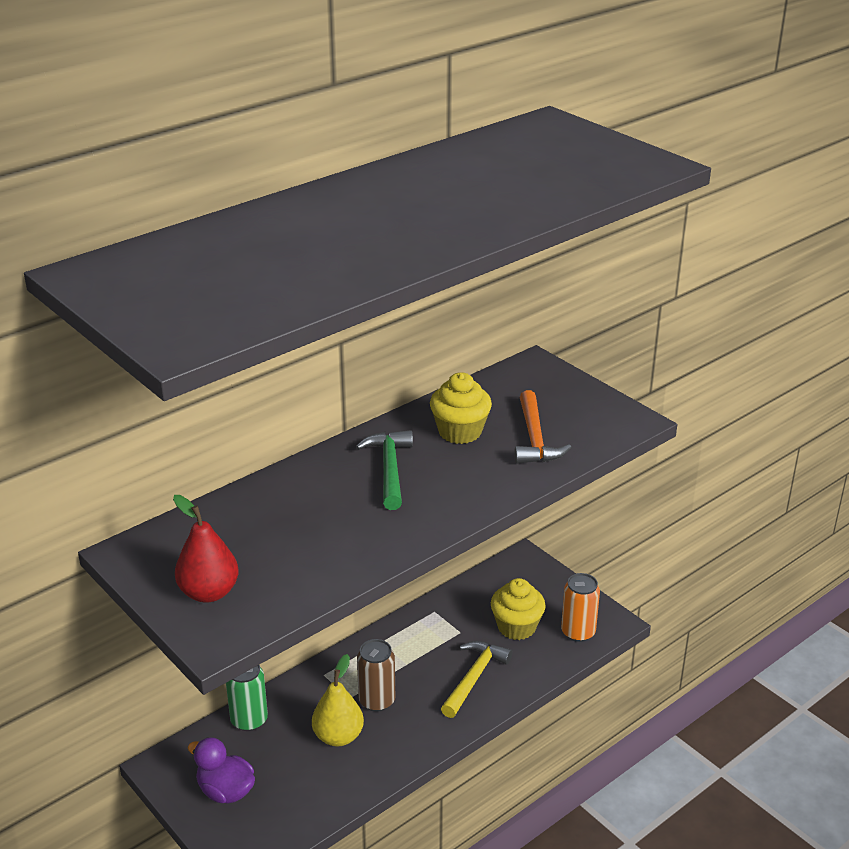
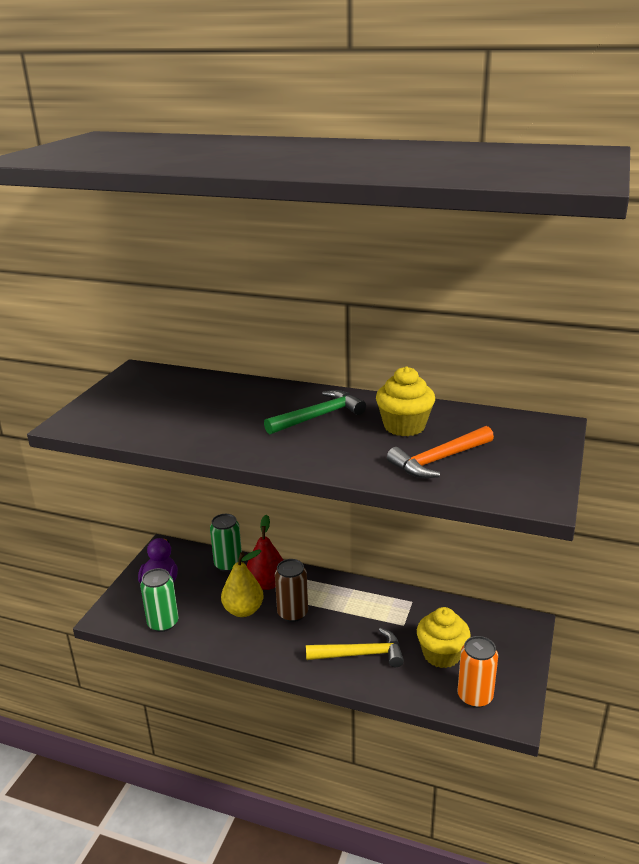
camera: 60 degrees right, 5 degrees down
red pear [173,495,239,603] -> red pear moved to [247,515,283,590]
none -> green can [140,568,178,632]

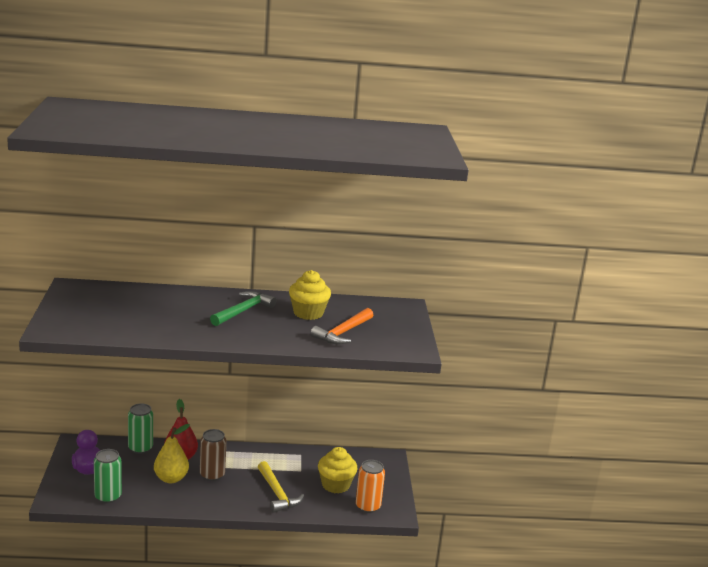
camera: 25 degrees left, 5 degrees down
yellow hammer [306,628,404,667] -> yellow hammer turned 90 degrees clockwise [258,461,304,513]

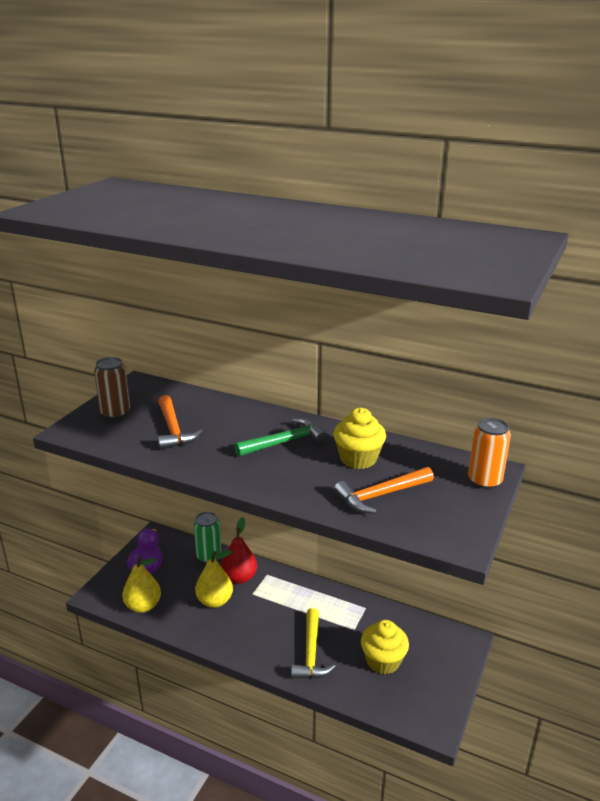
camera: 30 degrees right, 5 degrees up
green can [94,449,122,503] -> yellow pear [122,556,161,613]
brown can [200,429,227,481] -> brown can moved to [94,357,130,419]
orange can [356,460,385,513] -> orange can moved to [468,418,511,489]
none -> orange hammer [157,395,203,450]

